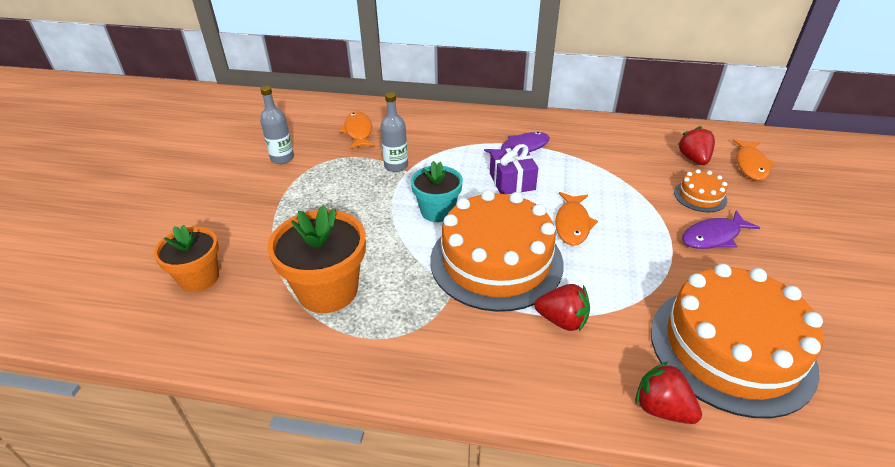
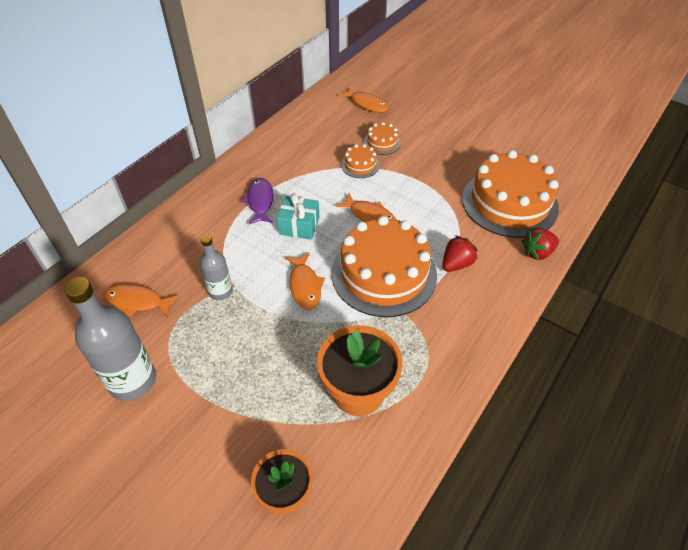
camera: 65 degrees left, 10 degrees up
grey bottle [260,86,294,164] -> grey bottle [64,277,156,401], size x1.75
turquoise flower pot [411,161,463,222] -> orange fish [285,253,325,310]
purple gift [490,144,538,194] -> turquoise gift [277,193,319,240]
red strawberry [677,126,715,165] -> none
purple fish [682,210,760,249] -> none
none -> orange cake [341,144,380,178]

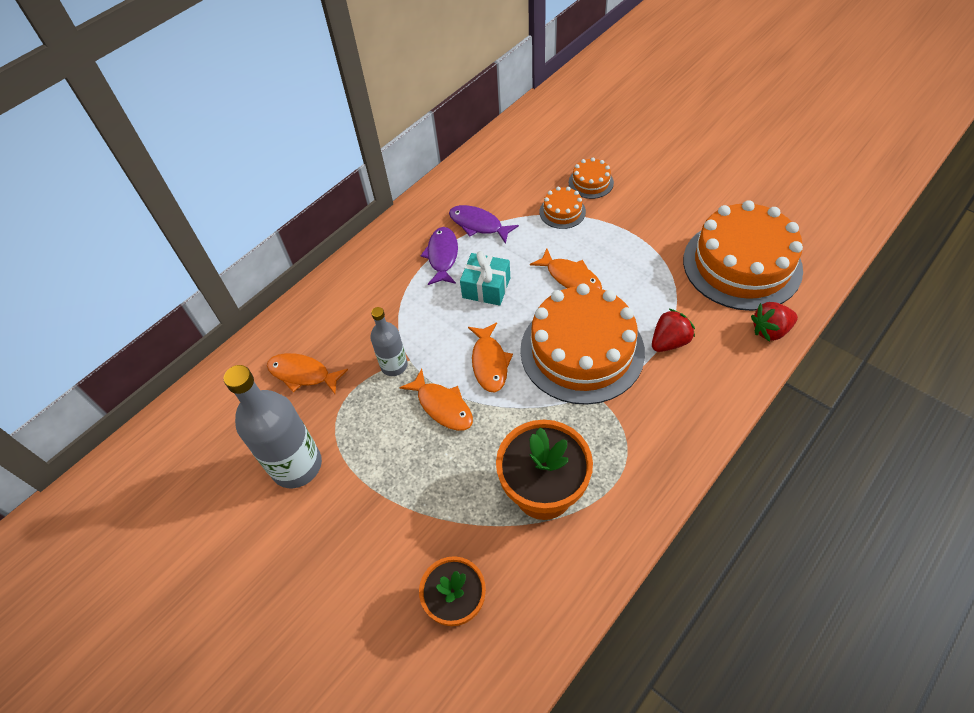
camera: 10 degrees right, 5 degrees up
orange fish [339,87,389,112] -> orange fish moved to [399,369,473,431]
none -> purple fish [449,205,519,244]

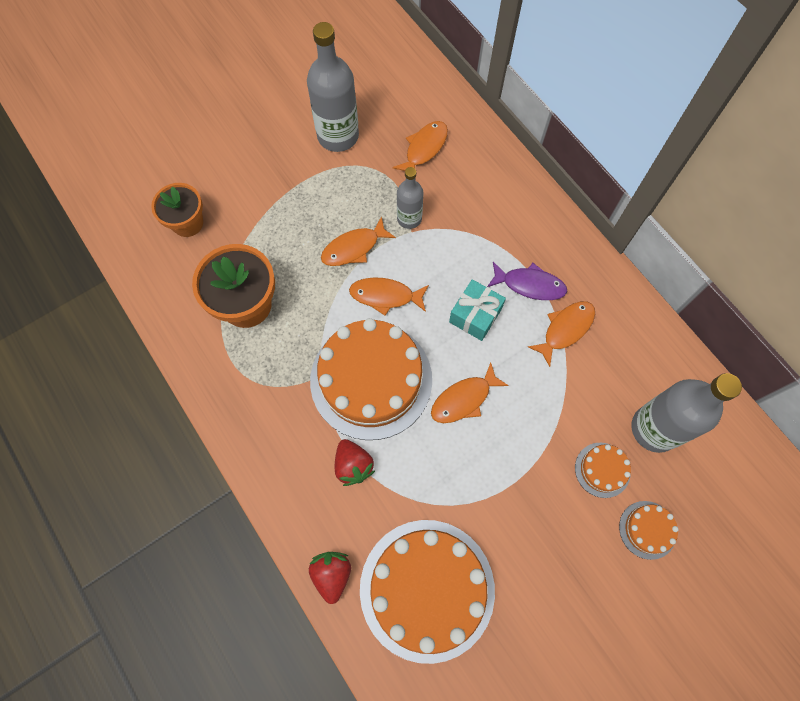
camera: 100 degrees right, 15 degrees up
purple fish [449,205,519,244] -> orange fish [528,301,595,367]
orange cake [540,187,586,229] -> orange cake moved to [619,501,679,560]
none -> grey bottle [631,373,742,453]

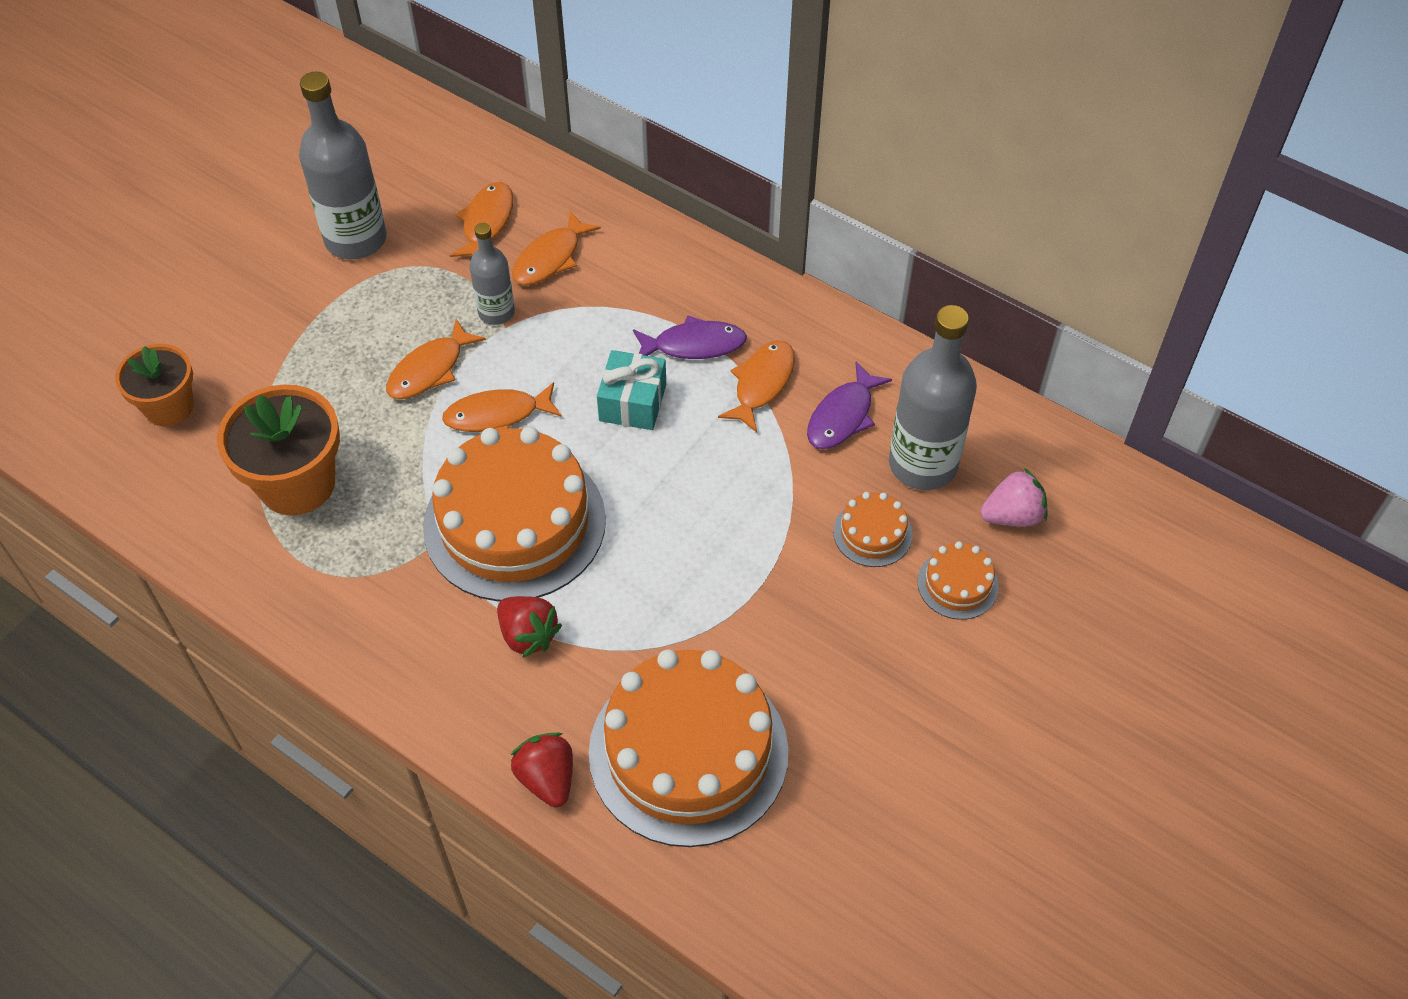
camera: 20 degrees left, 15 degrees down
orange fish [431,362,509,423] -> orange fish moved to [512,211,601,285]
none -> purple fish [807,362,892,449]
none -> pink strawberry [980,468,1047,527]

